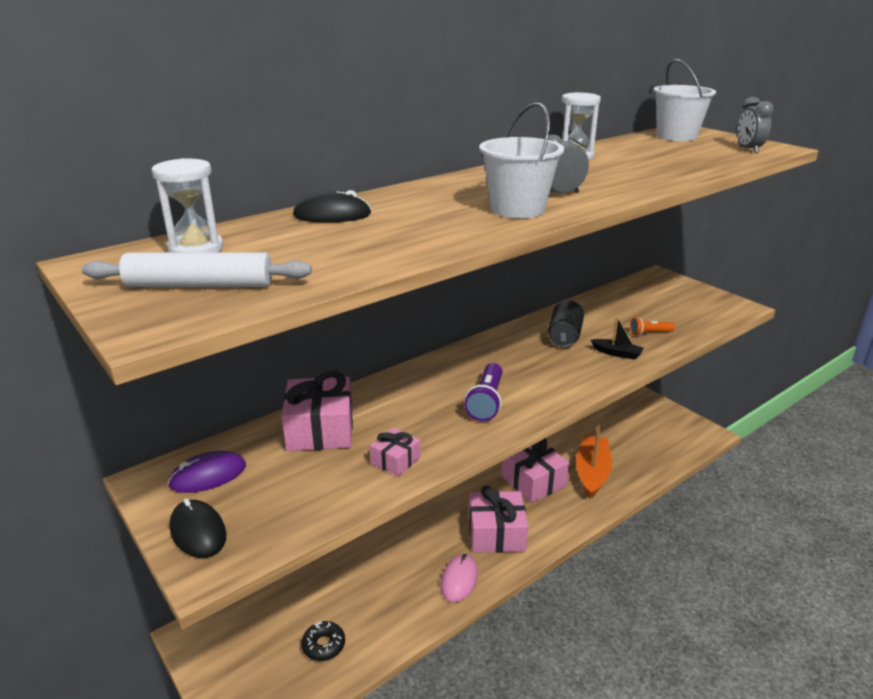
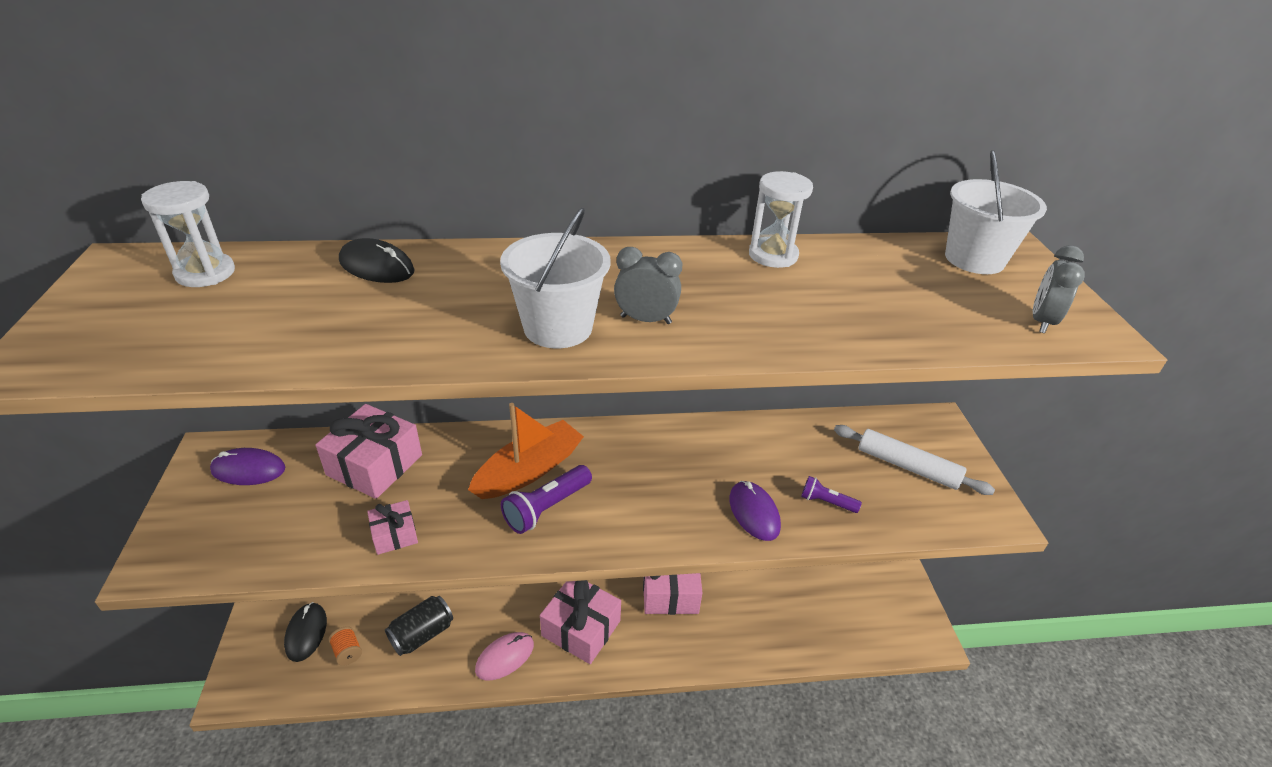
camera: 30 degrees right, 10 degrees up
white rolling pin [82,252,312,287] -> white rolling pin moved to [834,425,995,495]
black mouse [170,498,227,558] -> black mouse moved to [284,602,327,662]
black donut [302,621,345,661] -> orange spool [329,626,362,666]
black can [548,300,584,347] -> black can moved to [385,596,453,656]
orange boat [576,423,612,499] -> orange boat moved to [468,403,584,499]
black boat [591,317,644,360] -> purple mouse [730,481,781,541]
orange flashlight [630,317,675,336] -> purple flashlight [801,476,862,513]

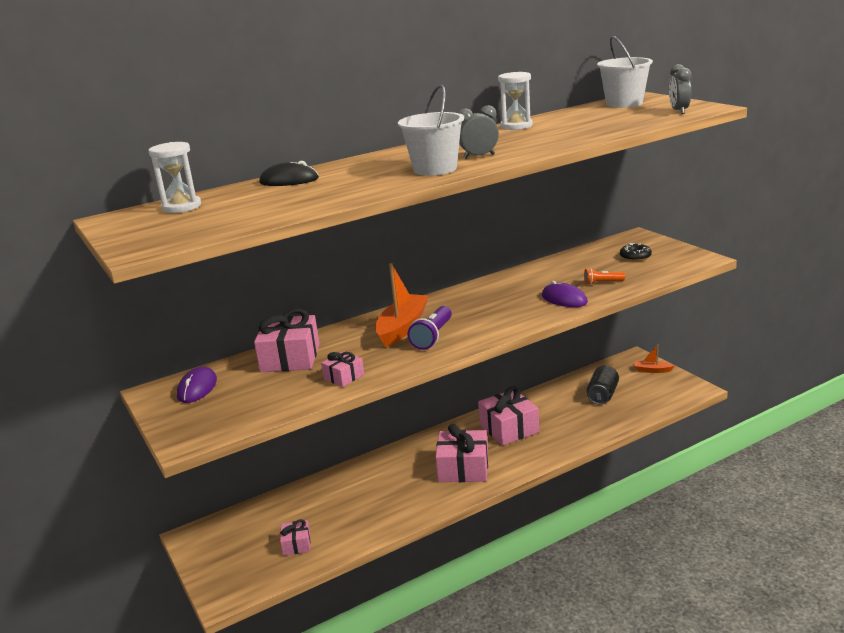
camera: 20 degrees left, 15 degrees down
purple mouse [210,448,285,485] -> purple mouse turned 60 degrees counterclockwise [177,367,217,403]
black mouse [284,602,327,662] -> none
orange spool [329,626,362,666] -> pink gift [280,519,311,556]
black can [385,596,453,656] -> black can moved to [587,366,619,405]
pink mouse [475,632,534,680] -> none
purple flashlight [801,476,862,513] -> orange flashlight [584,268,625,285]
white rolling pin [834,425,995,495] -> black donut [620,243,652,261]
none -> orange boat [634,344,675,373]

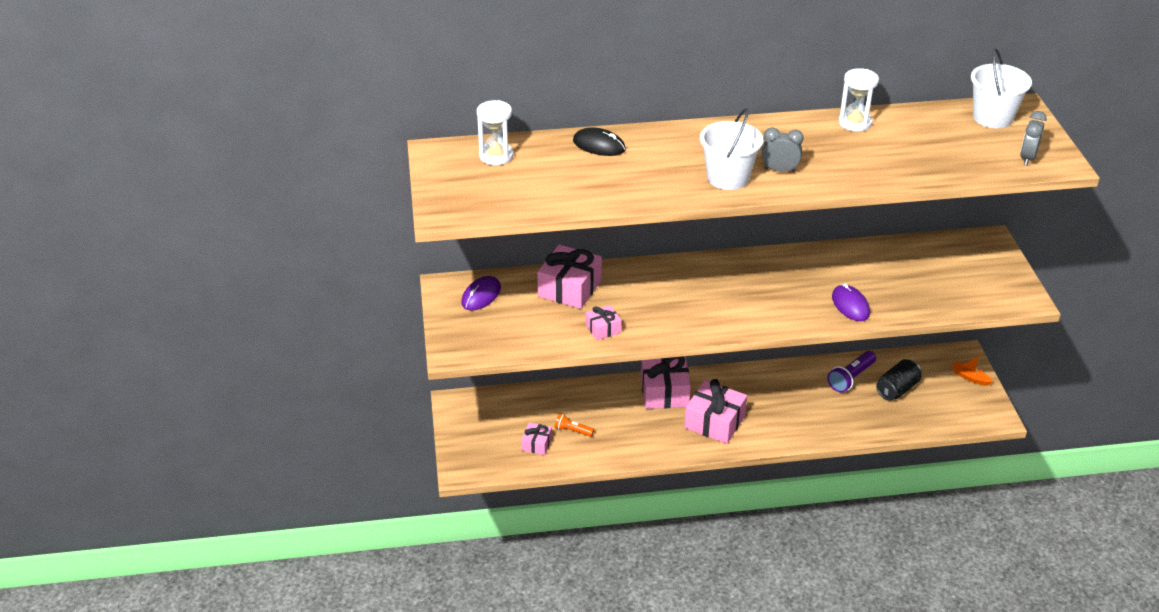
camera: 20 degrees right, 15 degrees up
orange boat [375,263,429,347] -> none
purple flashlight [407,306,452,350] -> purple flashlight moved to [827,351,876,393]
pink gift [478,386,539,446] -> pink gift moved to [641,356,691,409]
orange flashlight [584,268,625,285] -> orange flashlight moved to [555,413,594,437]
black donut [620,243,652,261] -> none

